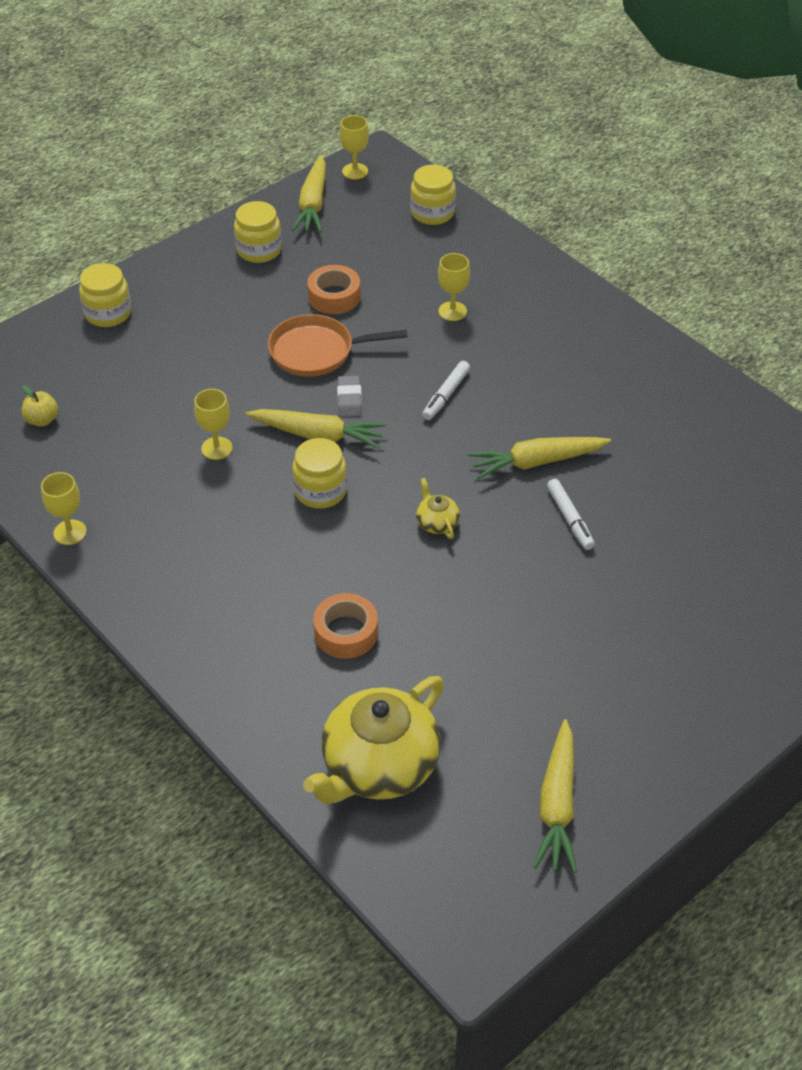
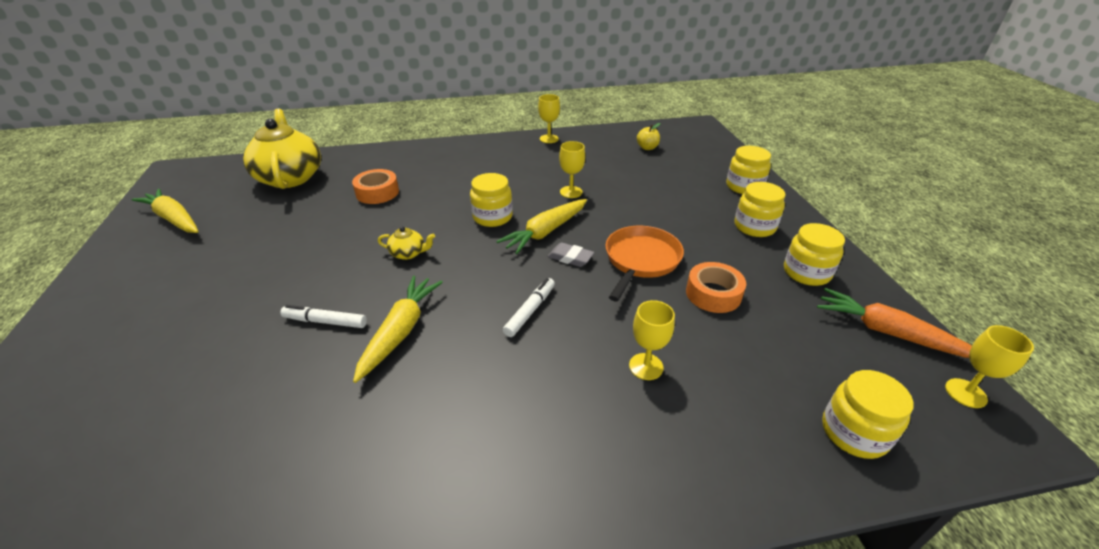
camera: 120 degrees right, 10 degrees down
yellow carrot [292,155,326,232] -> orange carrot [817,288,972,358]
white marker [422,361,470,420] -> white marker turned 60 degrees clockwise [503,278,555,337]
none -> yellow jar [734,182,785,237]

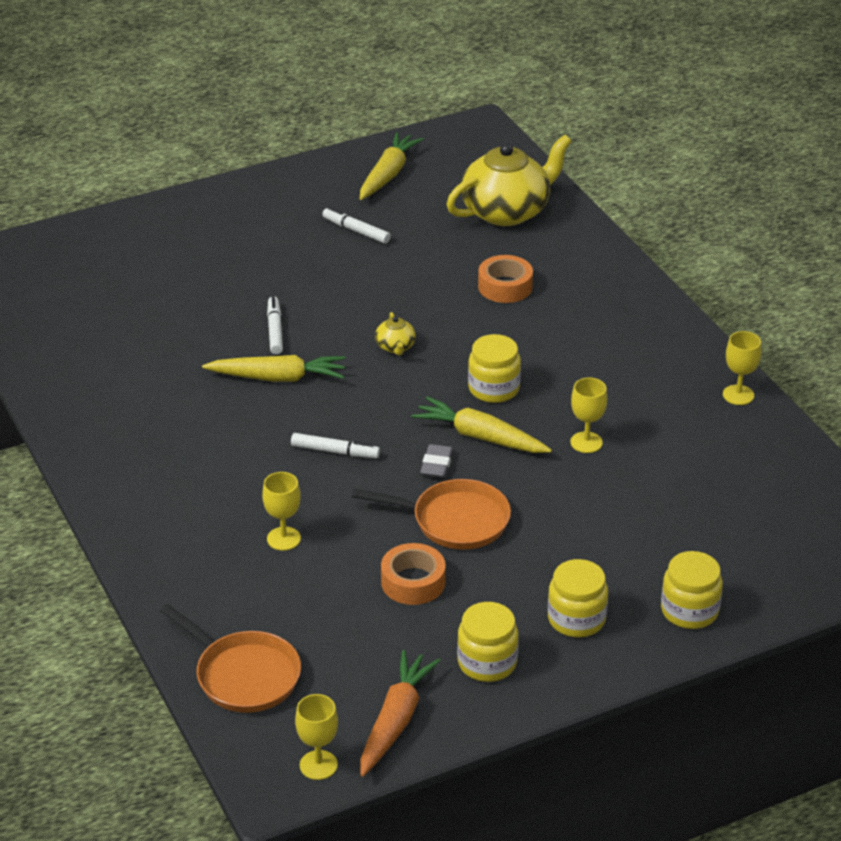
camera: 75 degrees right, 0 degrees up
yellow apple [637,123,660,150] -> none
yellow jar [822,370,914,459] -> orange pan [160,604,301,713]
none -> white marker [322,207,391,244]

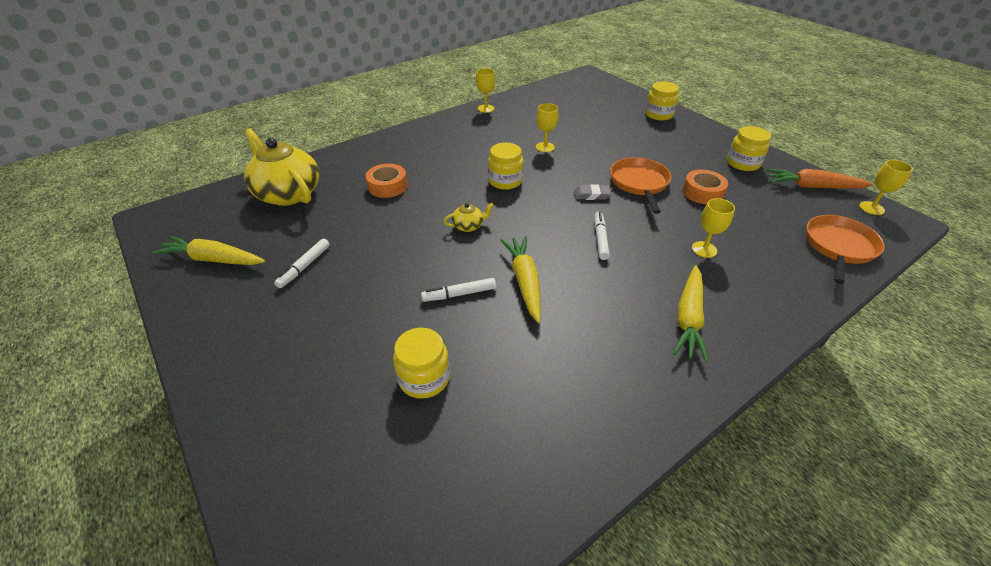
camera: 100 degrees left, 5 degrees up
yellow carrot [412,396,552,453] -> yellow carrot moved to [673,265,709,363]
yellow jar [548,559,608,637] -> yellow jar moved to [393,328,450,399]

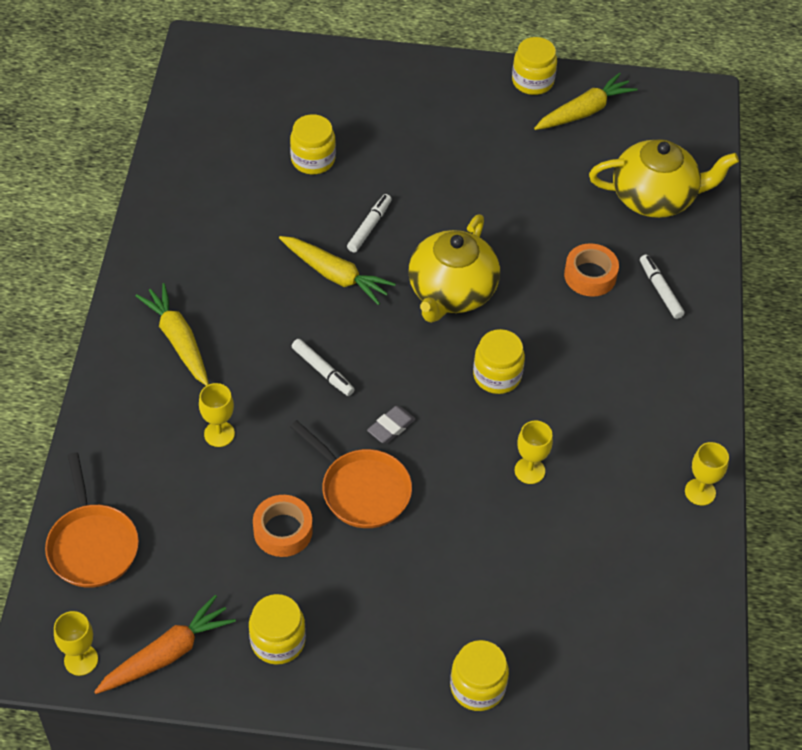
camera: 130 degrees right, 10 degrees up
white marker [274,239,330,288] -> white marker moved to [640,255,685,319]
yellow teapot [443,203,494,232] -> yellow teapot [408,214,500,323], size x2.37
none -> yellow jar [512,37,557,95]

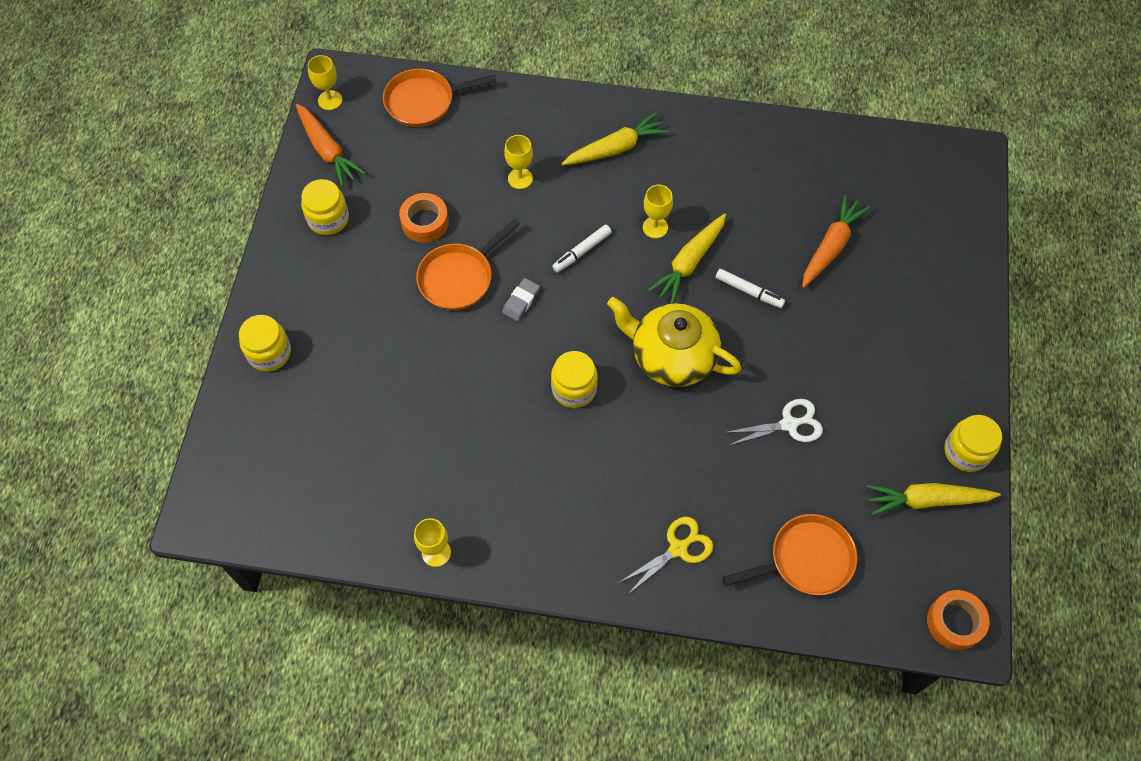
camera: 95 degrees right, 10 degrees up
yellow jar [290,114,336,174] -> orange carrot [802,195,870,288]
grey eraser [367,406,415,444] -> grey eraser turned 75 degrees clockwise [502,278,540,321]
yellow goblet [515,421,553,484] -> yellow goblet moved to [643,185,673,238]
yellow carrot [534,73,638,130] -> yellow carrot turned 120 degrees clockwise [867,483,1001,516]
orange tape [564,243,619,297] -> orange tape moved to [927,590,989,650]
yellow teapot [589,139,739,218] -> orange pan [722,514,857,595]
white marker [640,255,685,319] -> yellow scissors [618,517,713,595]
none -> white scissors [724,399,823,446]

